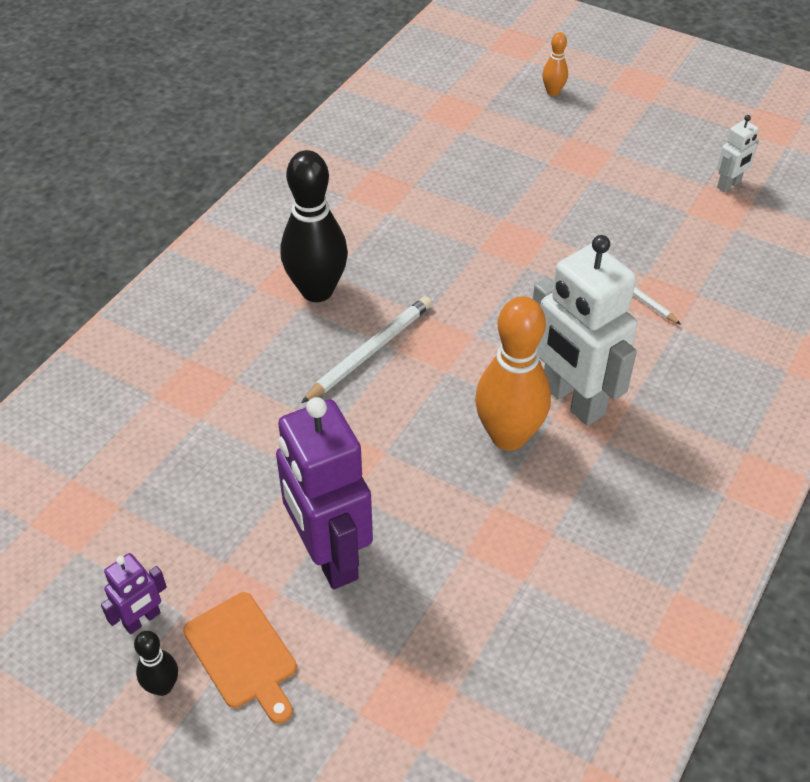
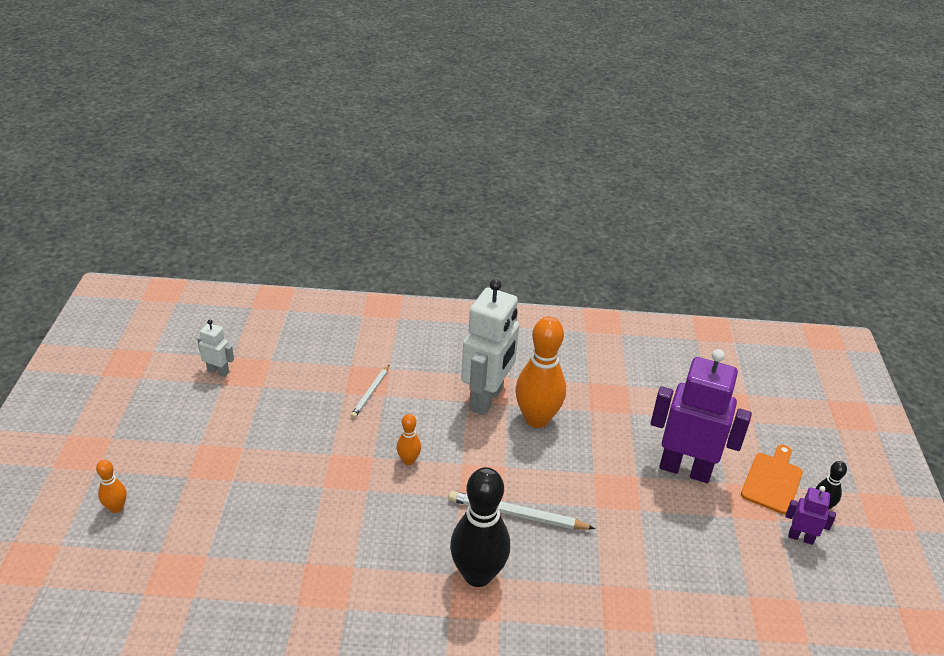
camera: 120 degrees left, 10 degrees down
purple robot [276,397,373,589] -> purple robot turned 105 degrees counterclockwise [651,349,752,483]
none -> orange bowling pin [397,414,421,465]

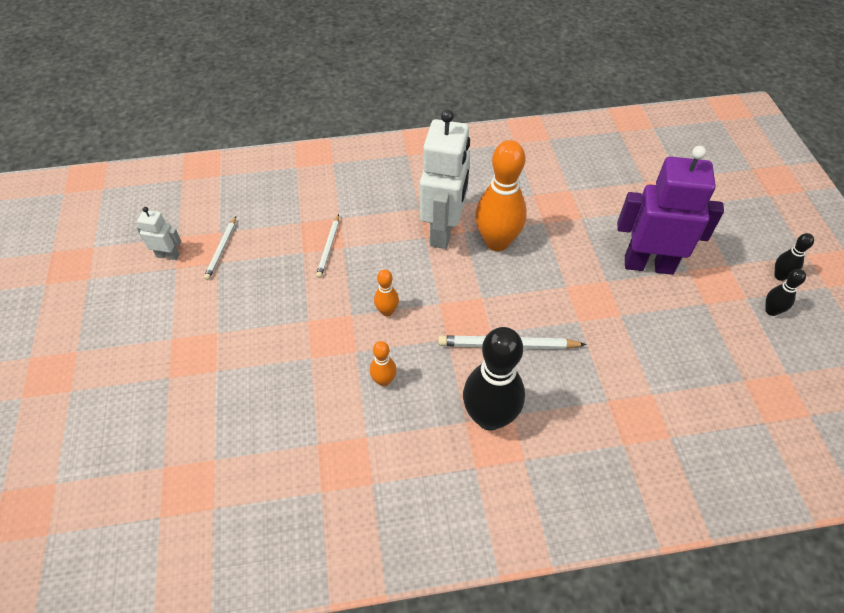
camera: 10 degrees left, 15 degrees up
orange bowling pin [96,460,127,513] -> orange bowling pin moved to [370,341,397,386]
orange cutting board [741,445,803,515] -> none
purple robot [785,486,836,545] -> black bowling pin [765,269,806,316]
none -> white pencil [204,216,236,280]

